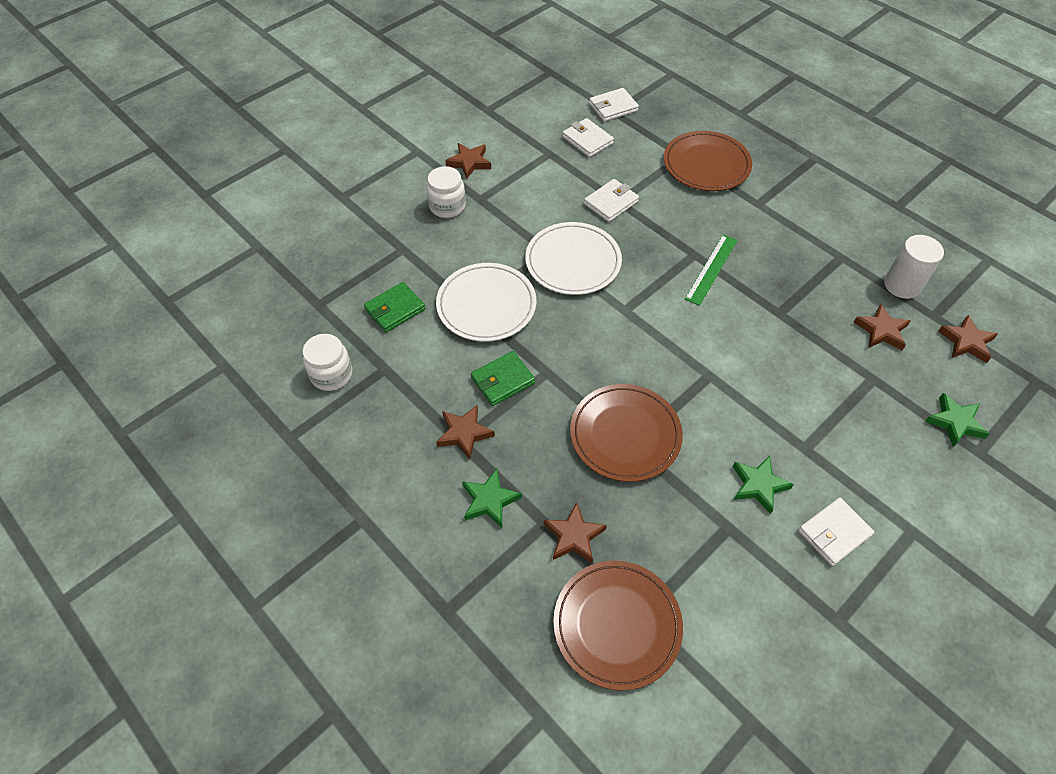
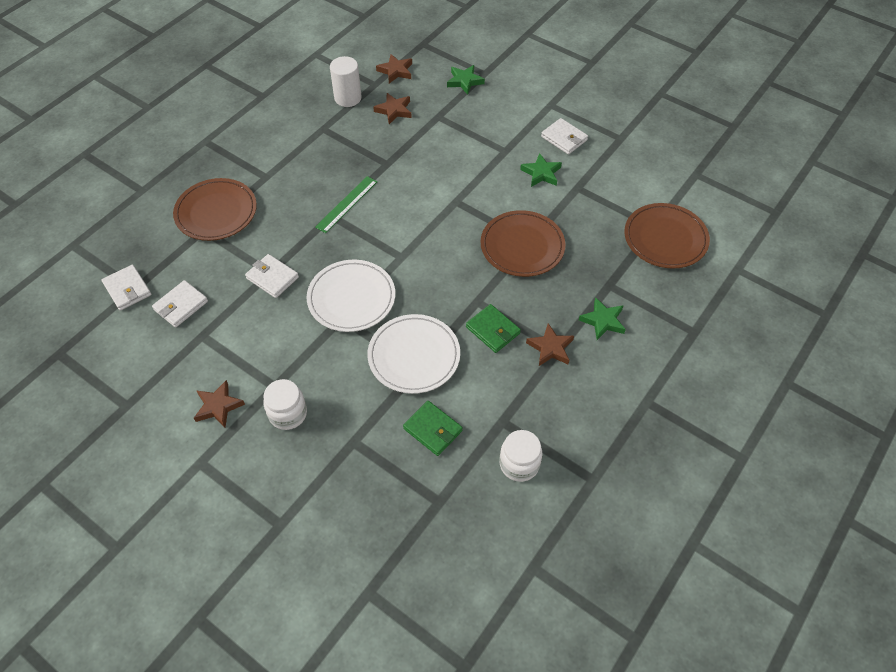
camera: 100 degrees left, 0 degrees up
brown star [544,502,607,563] -> none
green ruler [685,235,738,306] -> green ruler turned 75 degrees counterclockwise [315,176,377,233]

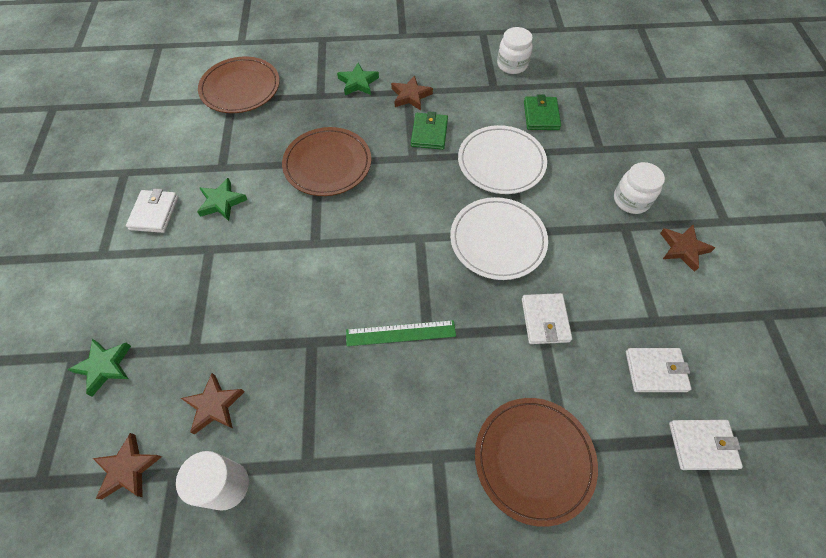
camera: 130 degrees left, 5 degrees up
white wallet [102,265,151,311] -> white wallet turned 75 degrees clockwise [669,420,743,470]

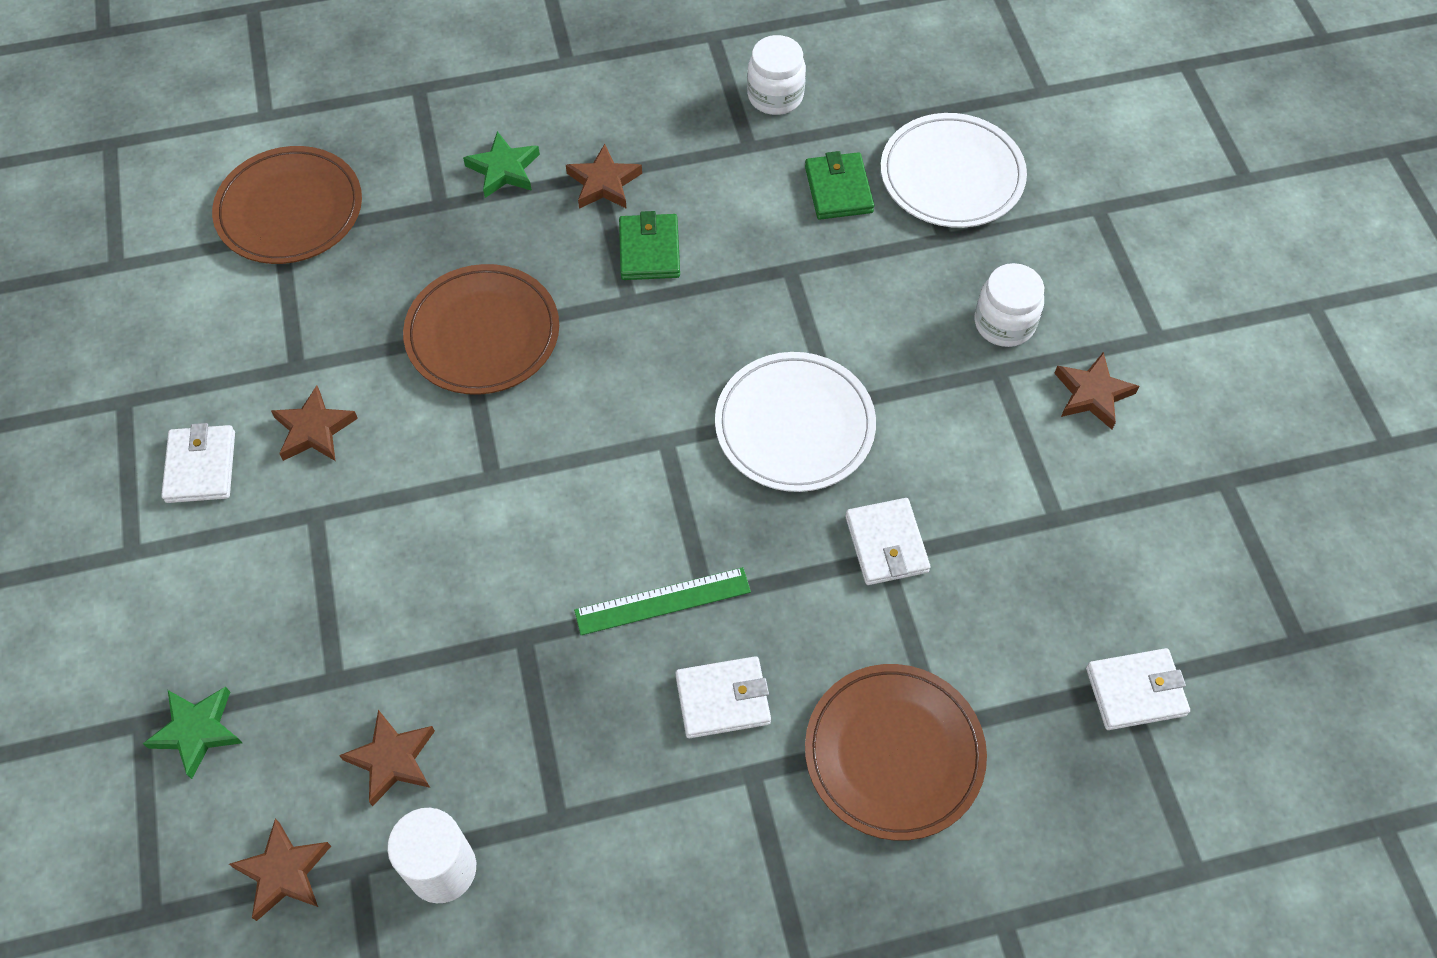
camera: 10 degrees left, 0 degrees up
green star [197,178,248,221] -> brown star [271,385,358,461]
white plate [458,125,547,194] -> white plate moved to [881,113,1027,228]
white wallet [626,348,691,392] -> white wallet moved to [675,656,771,738]

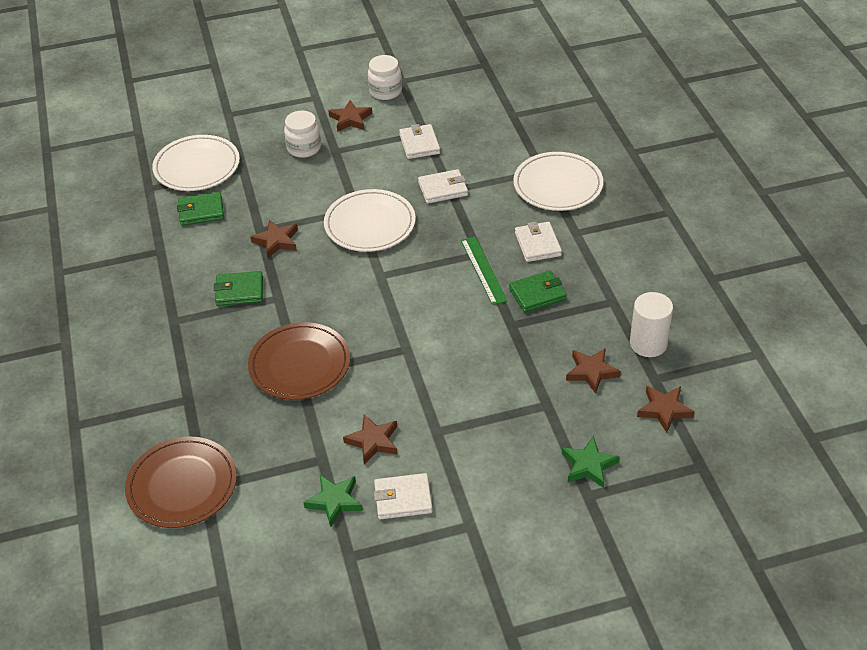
camera: 90 degrees left, 15 degrees down
green star [463,131,540,198] -> green star moved to [303,475,363,527]
brown star [566,144,642,209] -> brown star moved to [250,220,298,258]
white jar [747,35,806,115] -> white jar moved to [368,55,402,100]
brown plate [805,664,987,841] -> white plate [513,152,603,211]
white wallet [1086,648,1190,730] -> white wallet moved to [399,124,440,159]
none -> green wallet [509,270,567,312]

